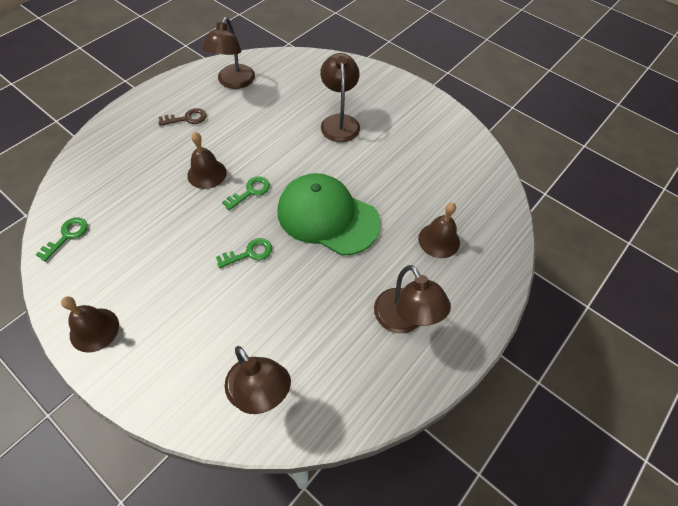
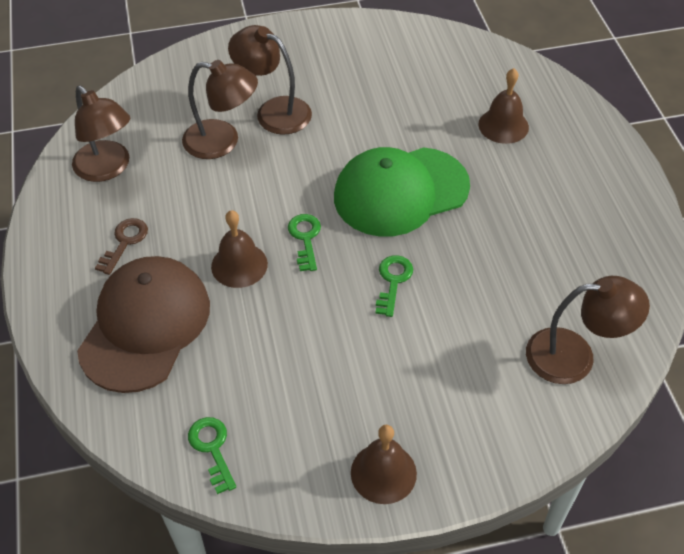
camera: 50 degrees left, 5 degrees down
brown lamp [374,265,451,333] -> brown lamp moved to [182,60,258,159]
none -> brown cap [77,256,210,393]

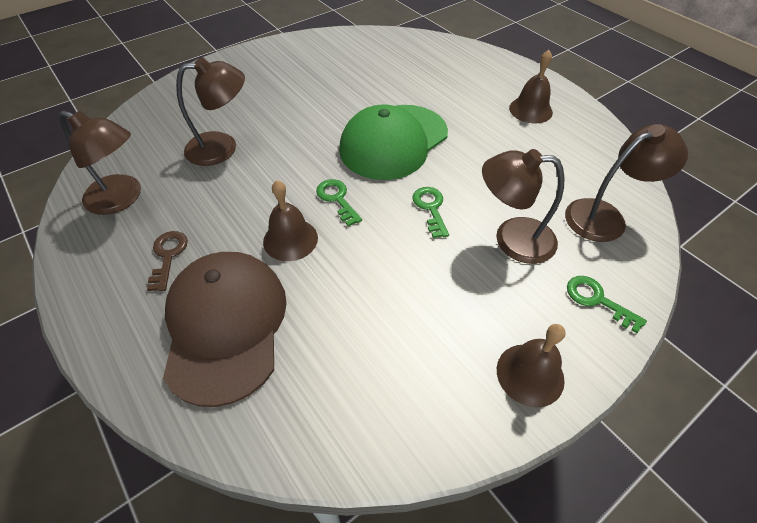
camera: 25 degrees left, 0 degrees up
green key [188,417,236,494] -> green key moved to [567,276,647,333]
brown lamp [228,25,312,135] -> brown lamp moved to [482,149,565,264]
brown bell [478,68,529,144] -> brown bell moved to [509,50,553,123]

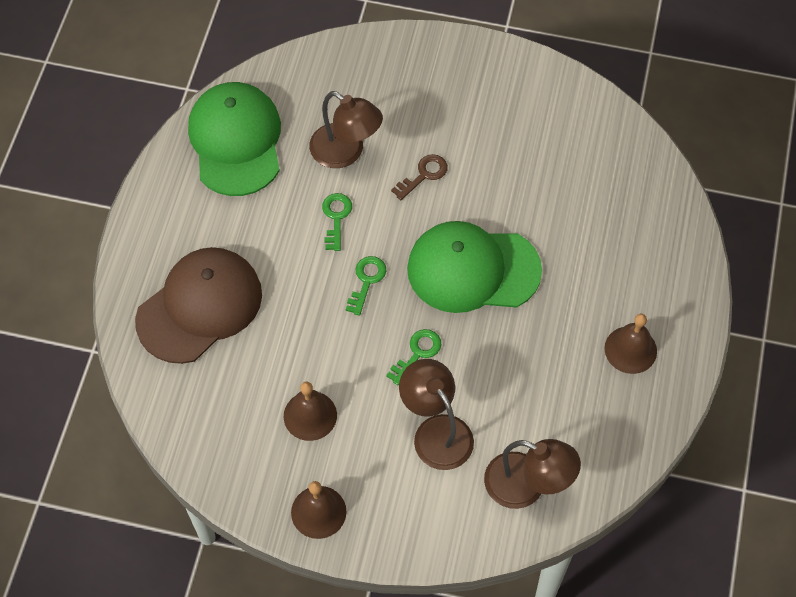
camera: 50 degrees right, 10 degrees up
brown lamp [59,111,141,215] -> green cap [188,82,281,196]
brown key [147,231,188,291] -> brown key moved to [391,154,448,200]
brown bell [263,180,318,261] -> brown bell moved to [284,382,337,441]
green key [567,276,647,333] -> green key moved to [322,193,352,251]

